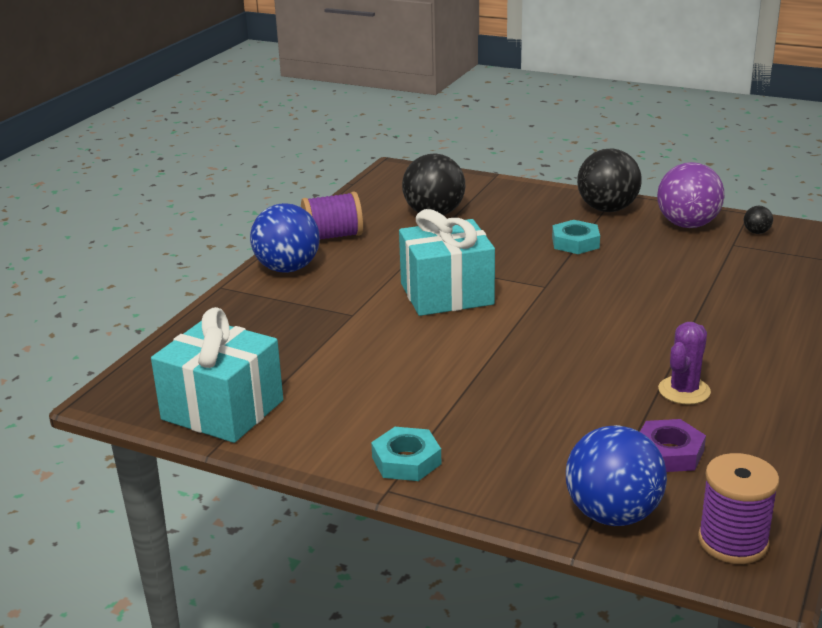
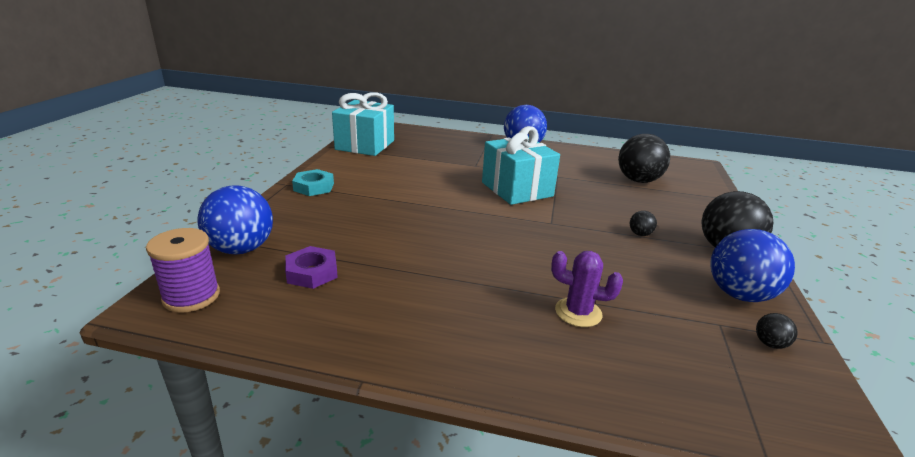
camera: 75 degrees right, 0 degrees up
purple spool [301,192,363,239] -> none
turquoise nut [552,220,600,254] -> black ball [630,211,657,236]
purple ball [657,162,724,228] -> blue ball [710,229,795,302]
purple cactus [658,322,711,405] -> purple cactus moved to [551,251,623,327]

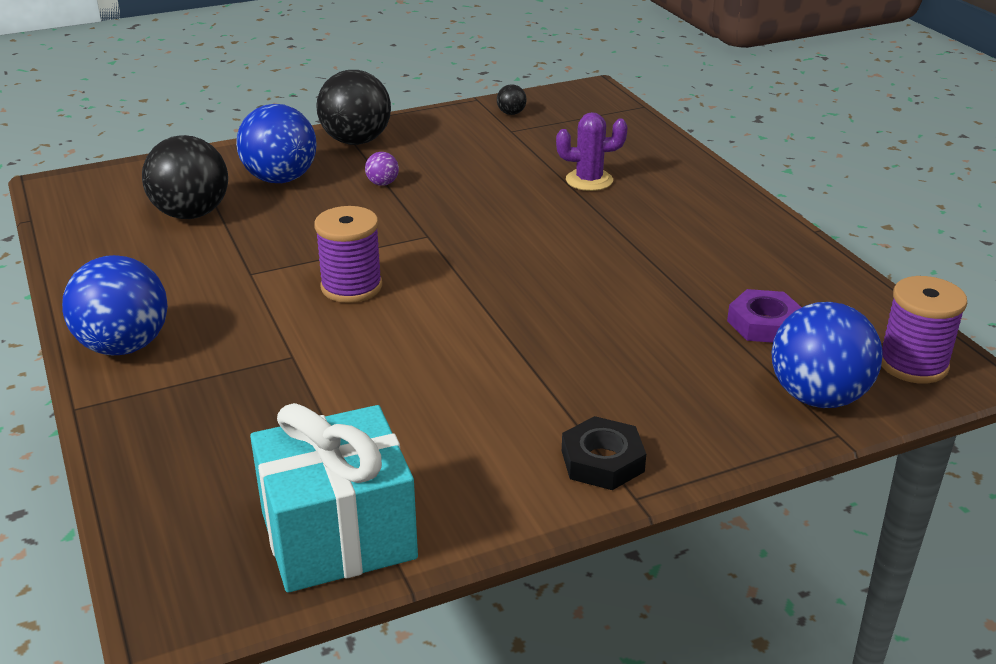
camera: 125 degrees left, 5 degrees up
turquoise nut [292,169,334,196] -> black nut [562,416,646,490]
turquoise gift [482,126,560,205] -> purple spool [314,206,382,303]
purple cactus [551,251,623,327] -> purple cactus turned 75 degrees counterclockwise [556,112,628,191]
black ball [630,211,657,236] -> purple ball [365,152,399,186]
blue ball [710,229,795,302] -> blue ball moved to [236,104,317,183]

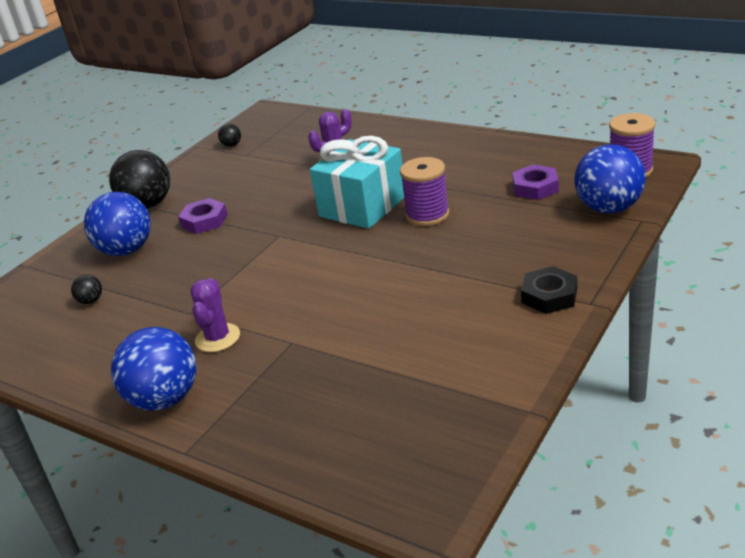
camera: 30 degrees left, 0 degrees up
black ball [142,135,228,219] -> black ball [71,275,102,304], size x0.43
turquoise gift [250,403,418,593] -> turquoise gift moved to [310,136,404,229]
purple spool [314,206,382,303] -> purple spool moved to [400,157,449,226]
purple ball [365,152,399,186] -> purple nut [178,198,228,234]
none -> purple cactus [190,278,240,352]

